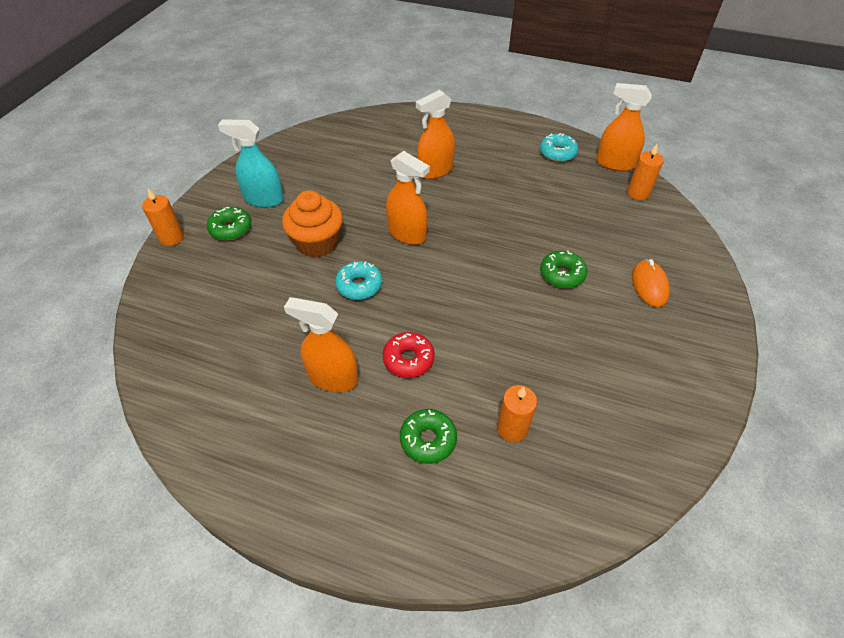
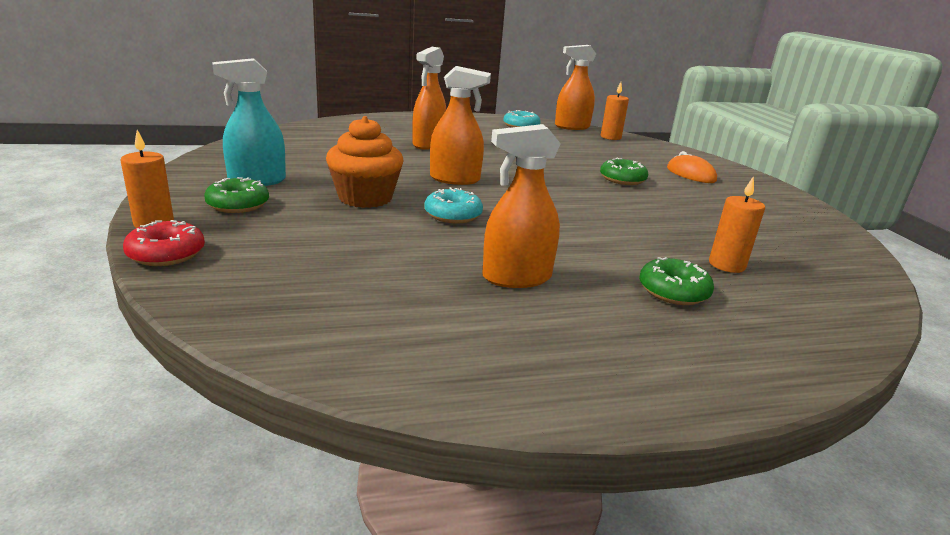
camera: 35 degrees left, 25 degrees down
red donut [383,332,435,378] -> red donut moved to [123,220,205,266]

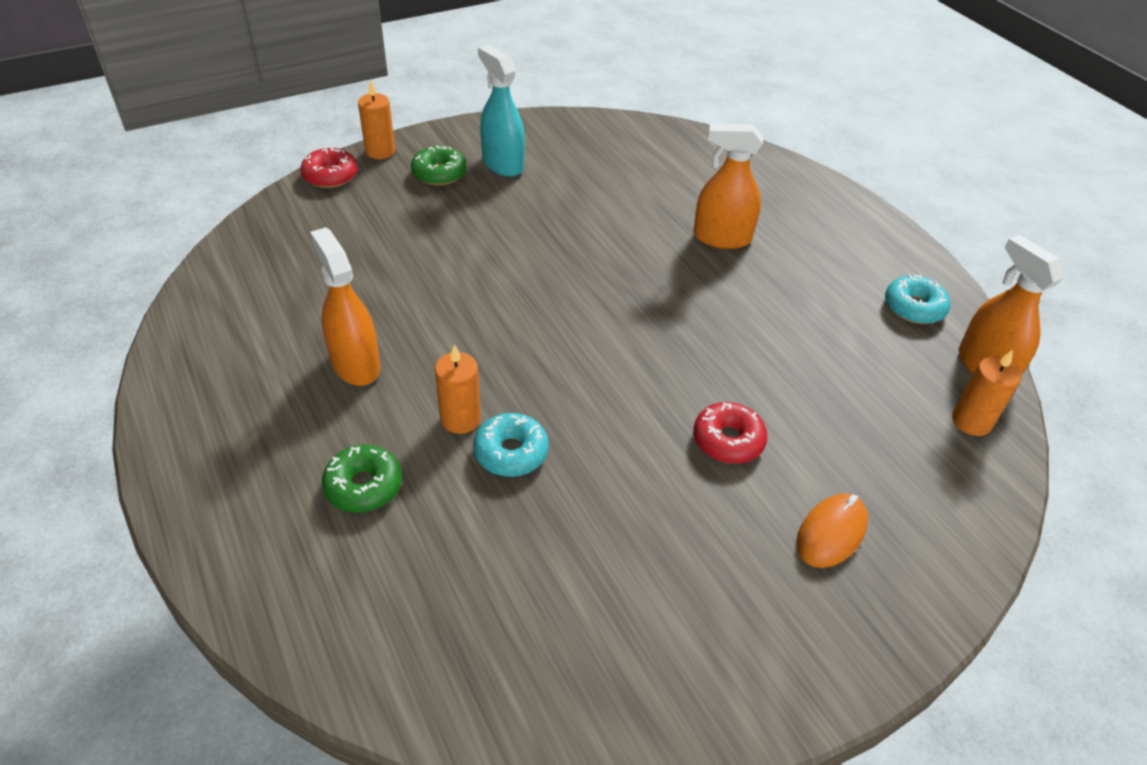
camera: 75 degrees right, 20 degrees up
orange cupcake [326,116,404,208] -> none
turquoise donut [424,187,483,224] -> turquoise donut moved to [473,413,549,477]
orange spray bottle [430,66,491,185] -> none
green donut [600,158,648,185] -> red donut [693,402,768,464]
orange candle [709,176,765,273] -> orange candle moved to [435,344,481,434]

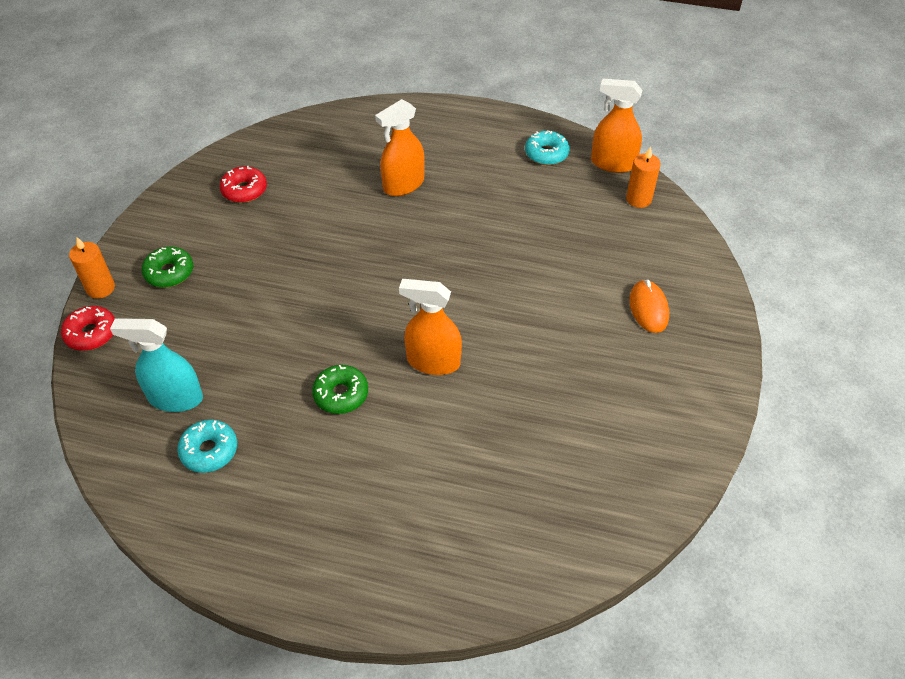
camera: 45 degrees left, 5 degrees up
orange spray bottle [310,227,380,386] -> orange spray bottle moved to [399,279,462,375]
green donut [322,445,402,513] -> green donut moved to [312,365,368,414]
orange candle [435,344,481,434] -> none
turquoise donut [473,413,549,477] -> turquoise donut moved to [177,419,237,473]
turquoise spray bottle [478,45,525,177] -> turquoise spray bottle moved to [110,318,203,412]
red donut [693,402,768,464] -> red donut moved to [220,166,267,203]

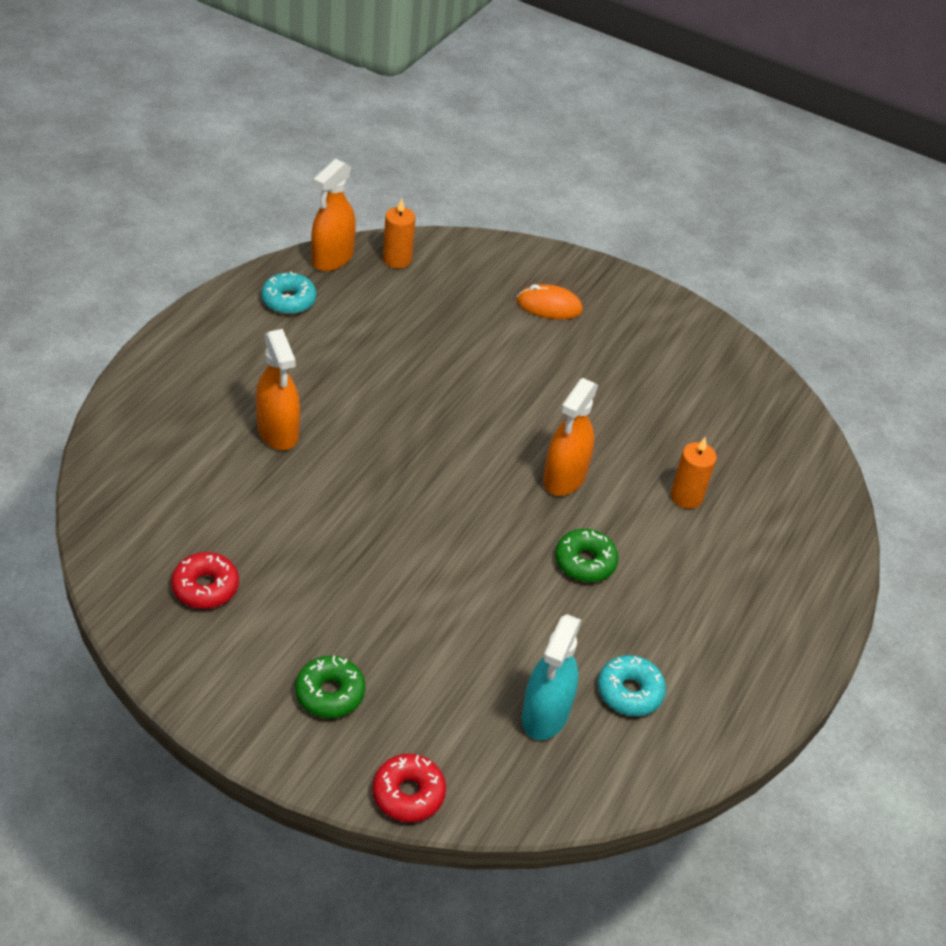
camera: 80 degrees left, 5 degrees down
orange candle [69,237,115,299] -> orange candle moved to [671,437,717,509]

